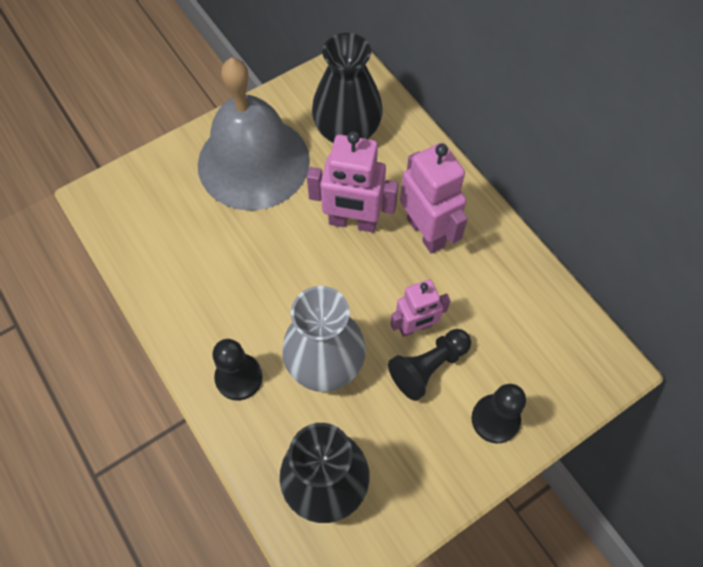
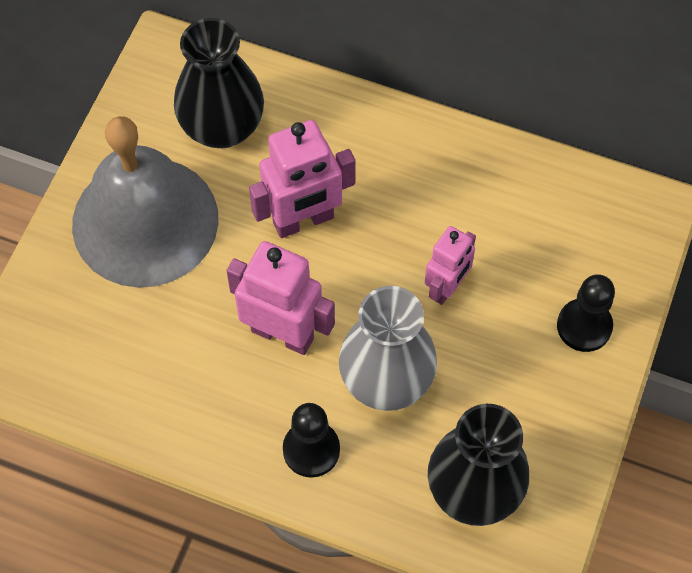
camera: 35 degrees left, 0 degrees up
black pawn [388,329,471,401] -> none
pink robot [400,143,468,254] -> pink robot moved to [226,241,335,355]

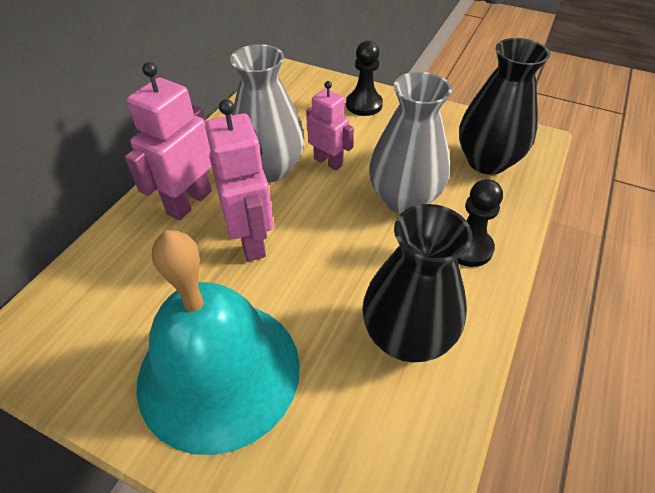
camera: 85 degrees left, 15 degrees down
grey bell [72,116,219,287] -> turquoise bell [137,230,300,455]
black vase [174,18,264,148] -> black vase moved to [362,204,472,362]
pink robot [226,241,335,355] -> pink robot moved to [125,62,212,220]
none -> grey vase [230,44,304,182]

